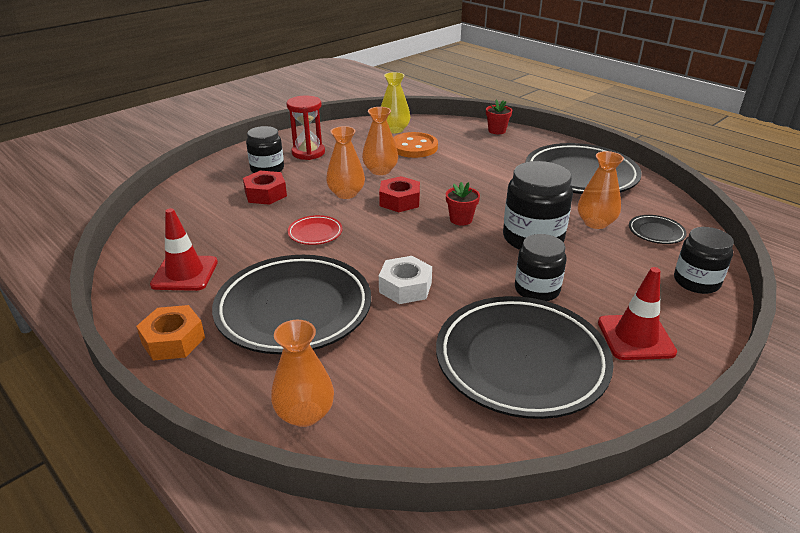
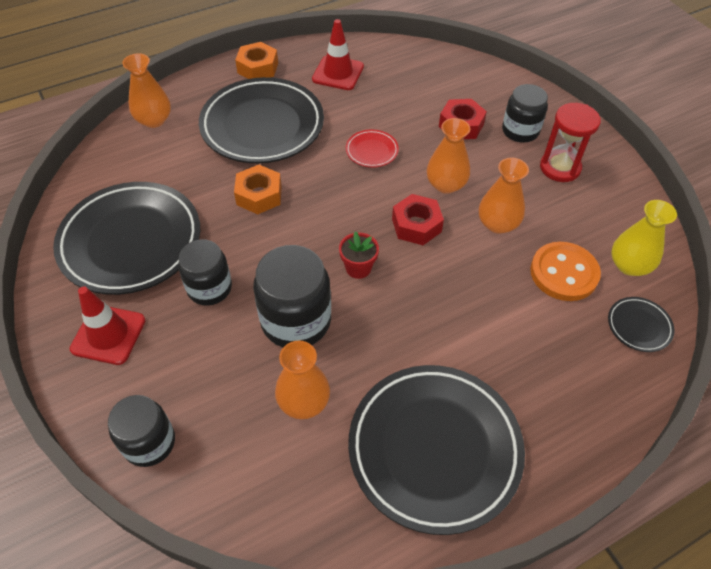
camera: 105 degrees right, 20 degrees up
white nut [379,256,432,304] -> orange nut [234,165,282,214]
red flower pot [486,100,512,134] -> none
black plate [629,215,686,244] -> black plate moved to [608,297,675,352]

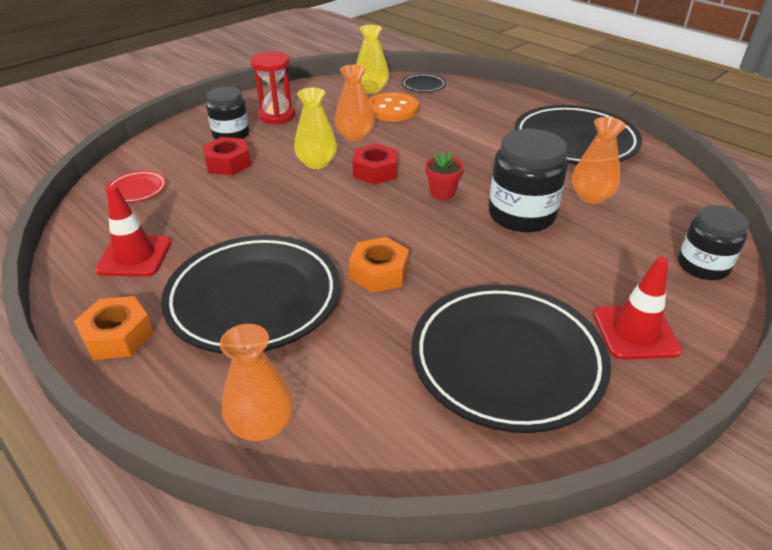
camera: 105 degrees left, 15 degrees down
black jar [178,239,232,306] -> none
red plate [346,130,399,167] -> red plate moved to [105,171,166,202]
orange vase [427,118,470,194] -> yellow vase [294,88,337,169]

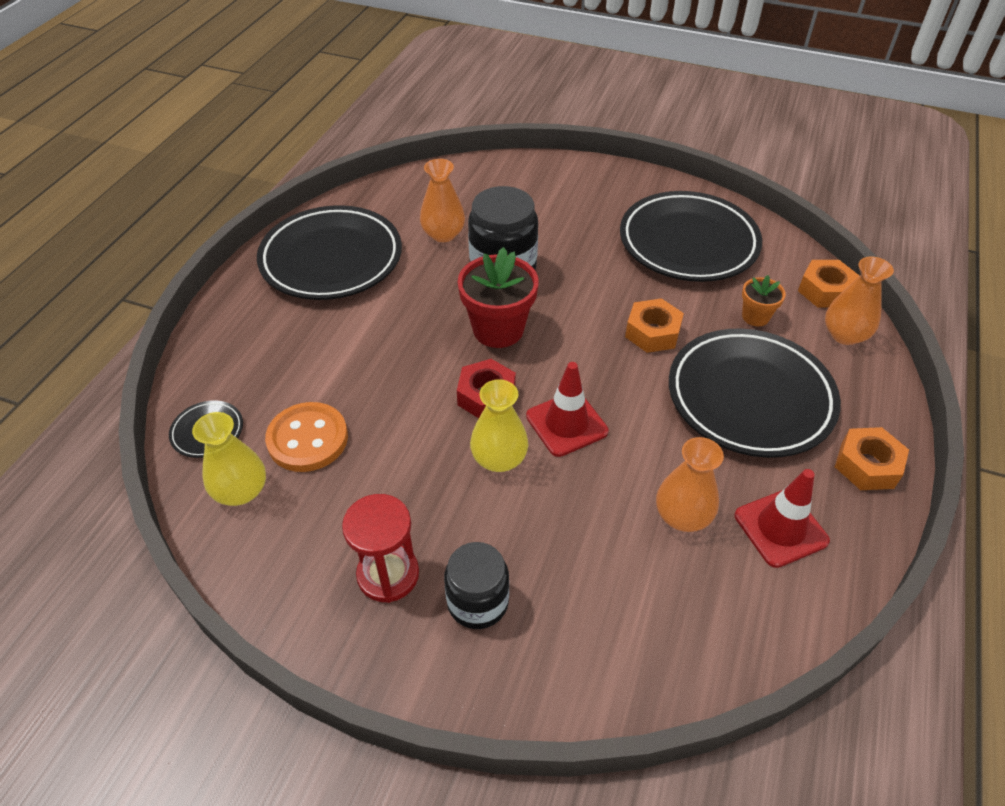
camera: 115 degrees left, 10 degrees up
red plate [105,171,166,202] -> none
red nut [202,137,251,176] -> none
orange vase [335,65,375,142] -> orange vase moved to [656,437,724,532]
red flower pot [425,151,464,200] -> red flower pot [458,247,539,348], size x1.86
red traffic cone [593,256,682,360] -> red traffic cone moved to [526,362,608,457]
black jar [678,205,749,280] -> none
none -> orange flower pot [742,275,786,326]
none -> orange nut [798,260,859,307]

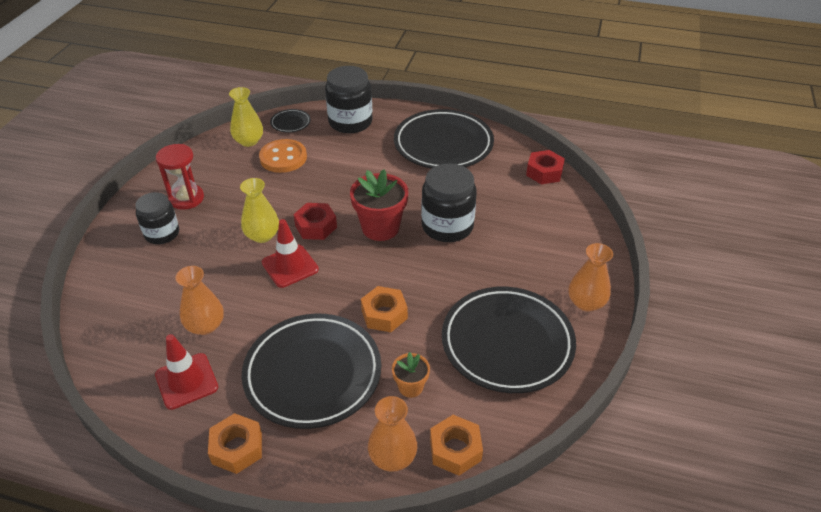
camera: 85 degrees right, 5 degrees down
orange vase [420,159,465,242] -> orange vase moved to [569,243,613,312]
none -> black jar [325,66,373,133]
none -> red nut [526,150,565,184]

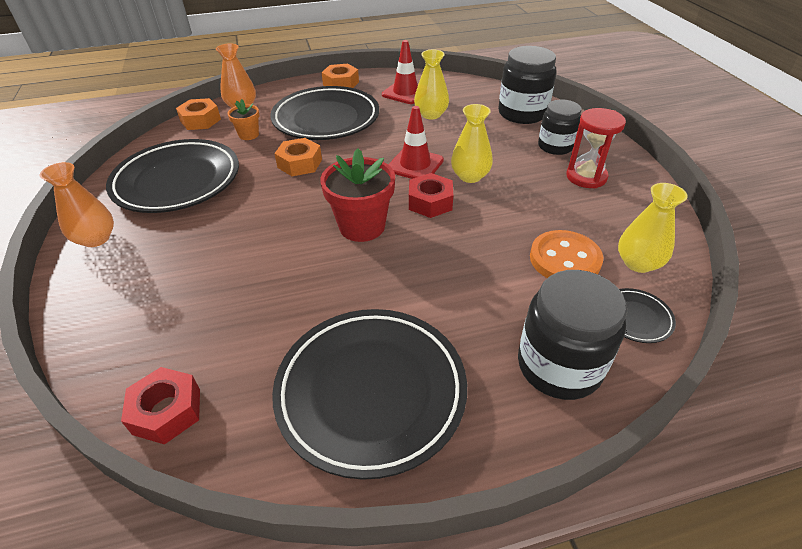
camera: 150 degrees right, 0 degrees up
orange vase [175,266,224,335] -> yellow vase [414,50,449,119]
black jar [421,164,477,242] -> black jar moved to [498,46,556,124]

